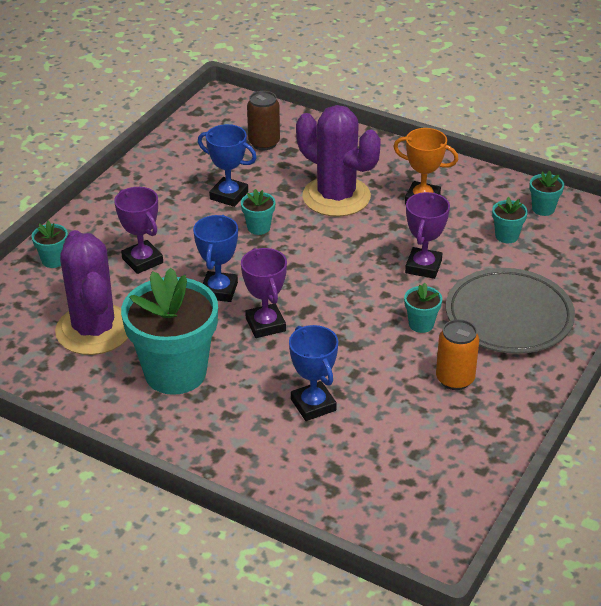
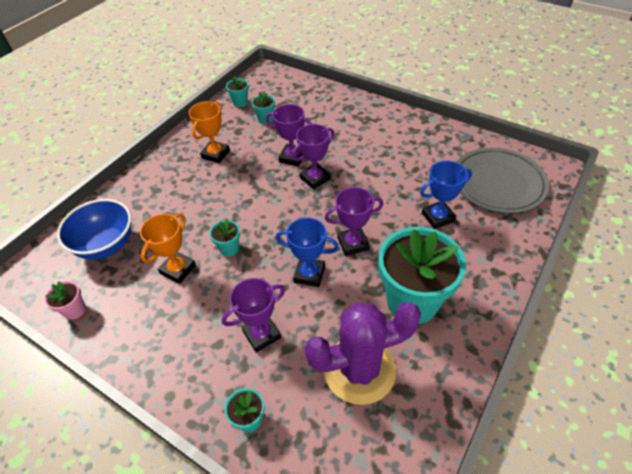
camera: 85 degrees left, 10 degrees up
blue trophy [198,124,257,207] -> orange trophy [140,214,196,284]
brown can [247,91,280,150] -> blue bowl [57,199,131,260]
purple cactus [296,105,381,217] -> none
turquoise flower pot [404,283,442,333] -> none
orange can [436,319,479,390] -> none
grey plate [446,268,575,354] -> grey plate moved to [456,148,549,213]
none -> pink flower pot [45,281,86,320]
none -> purple trophy [292,124,335,189]

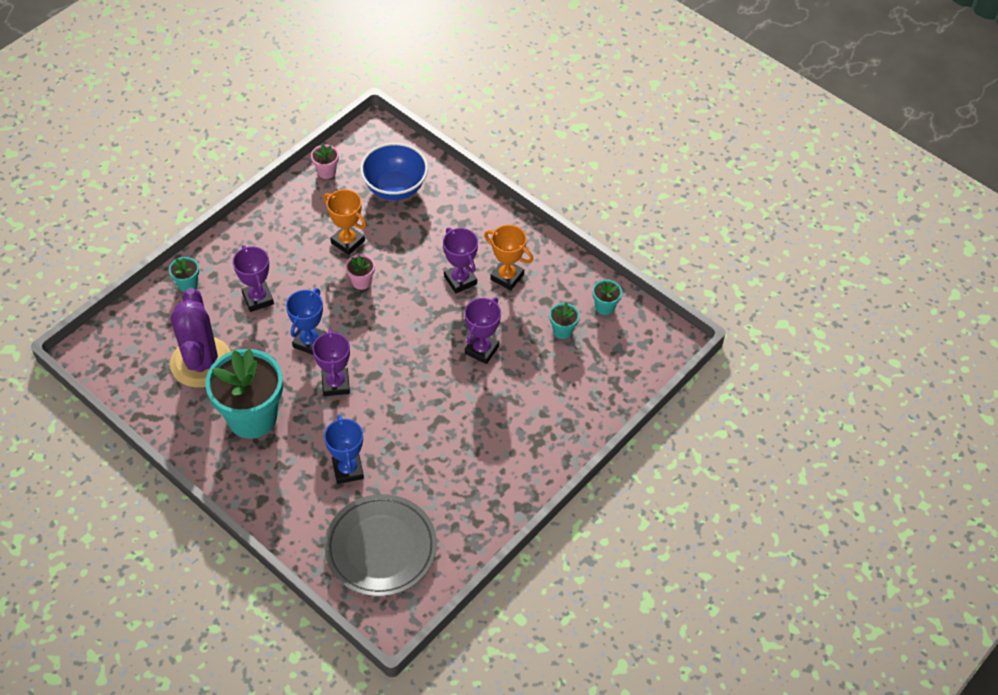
camera: 95 degrees right, 5 degrees up
turquoise flower pot [209,219,240,256] -> pink flower pot [346,254,375,290]
purple trophy [292,124,335,189] -> purple trophy moved to [443,228,478,293]

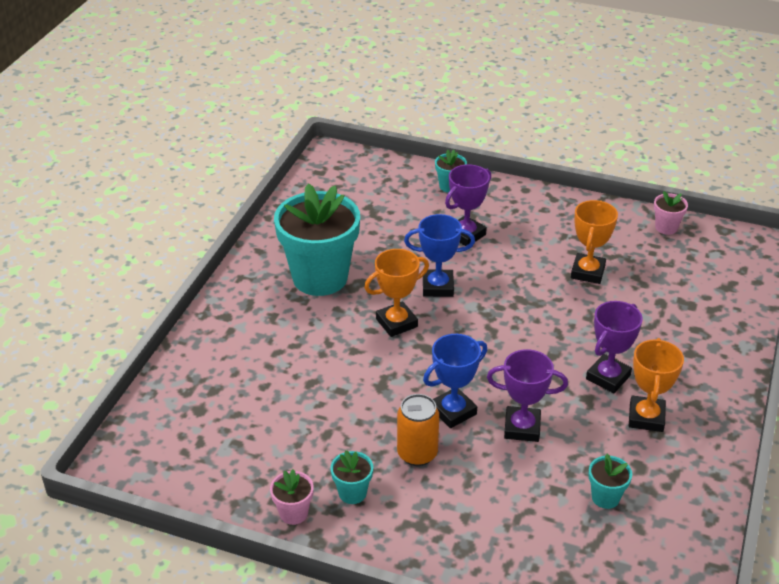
camera: 70 degrees right, 15 degrees down
purple cactus [170,288,231,388] -> none
purple trophy [312,329,350,396] -> orange trophy [364,249,429,337]
blue trophy [324,414,364,484] -> blue trophy moved to [423,334,487,428]
grey plate [324,494,437,597] -> none
pink flower pot [346,254,375,290] -> pink flower pot moved to [270,469,314,525]
blue bowl [360,143,428,200] -> none
turquoise flower pot [593,279,622,315] -> turquoise flower pot moved to [330,450,373,504]
none -> orange can [397,394,439,466]

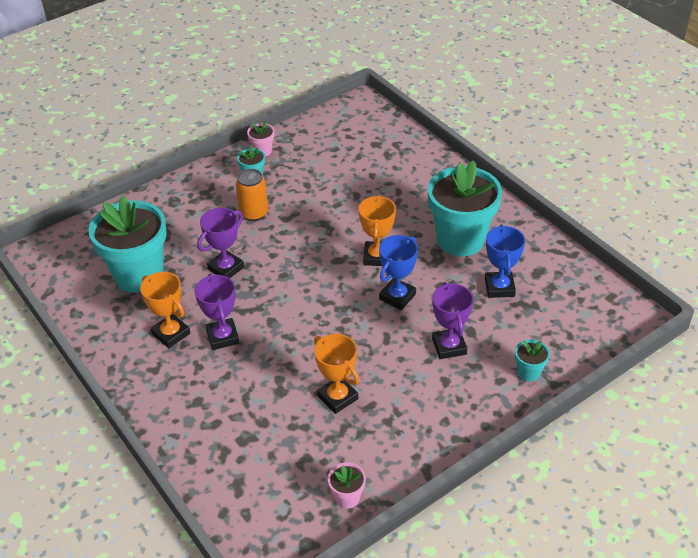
camera: 125 degrees right, 5 degrees up
blue trophy [423,334,487,428] -> blue trophy moved to [485,225,525,298]
turquoise flower pot [588,454,632,509] -> turquoise flower pot [88,196,167,293], size x2.39

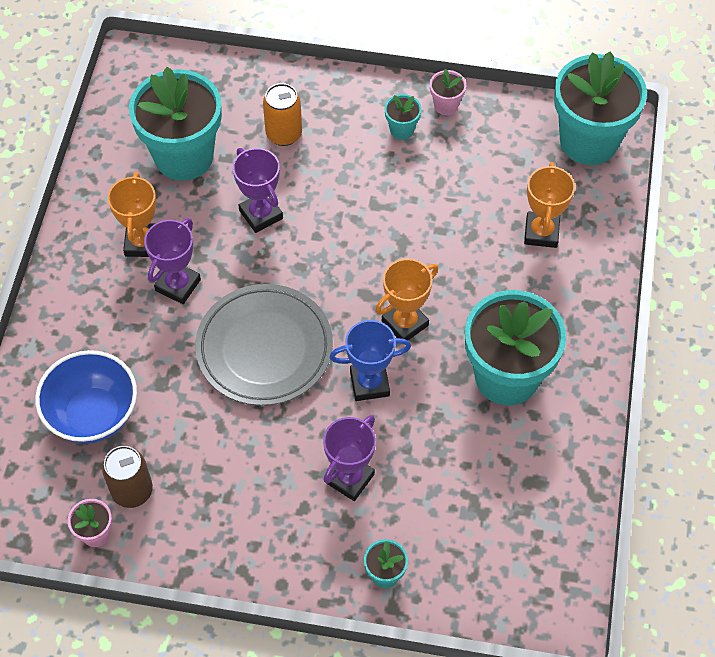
camera: 45 degrees right, 15 degrees up
purple trophy [197,208,244,278] -> purple trophy turned 60 degrees clockwise [233,148,283,233]
orange can [236,169,268,221] -> orange can moved to [263,83,302,146]
orange trophy [314,334,359,414] -> orange trophy moved to [524,162,575,248]
blue trophy [485,225,525,298] -> none
none -> blue bowl [35,350,137,444]
none -> brown can [102,446,153,508]
none -> grey plate [195,284,333,406]
none -> turquoise flower pot [554,51,647,165]

